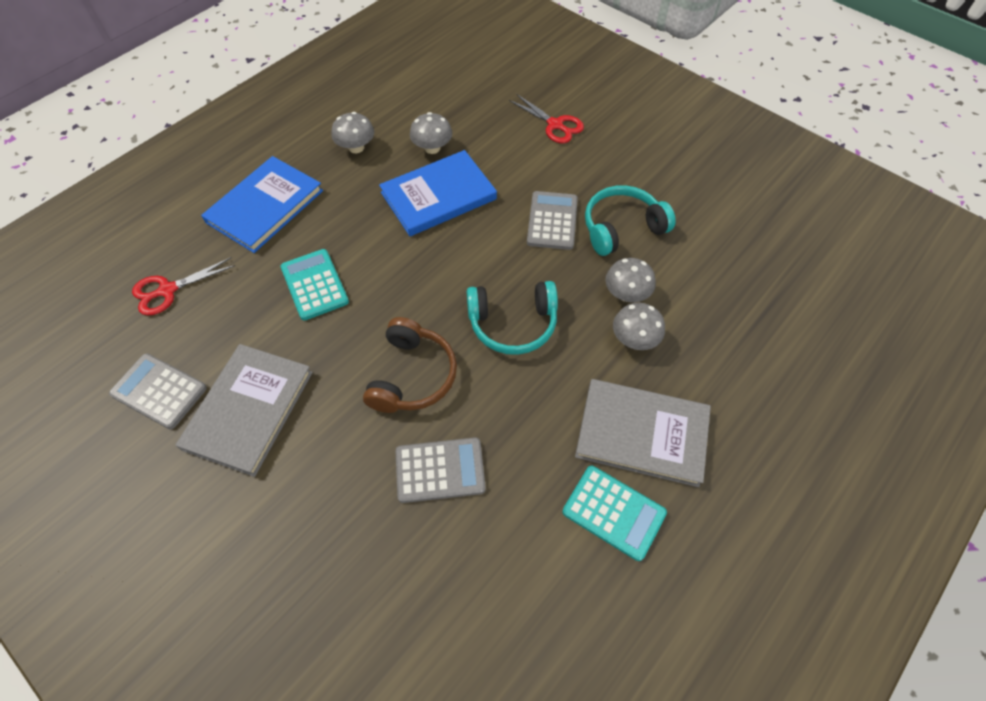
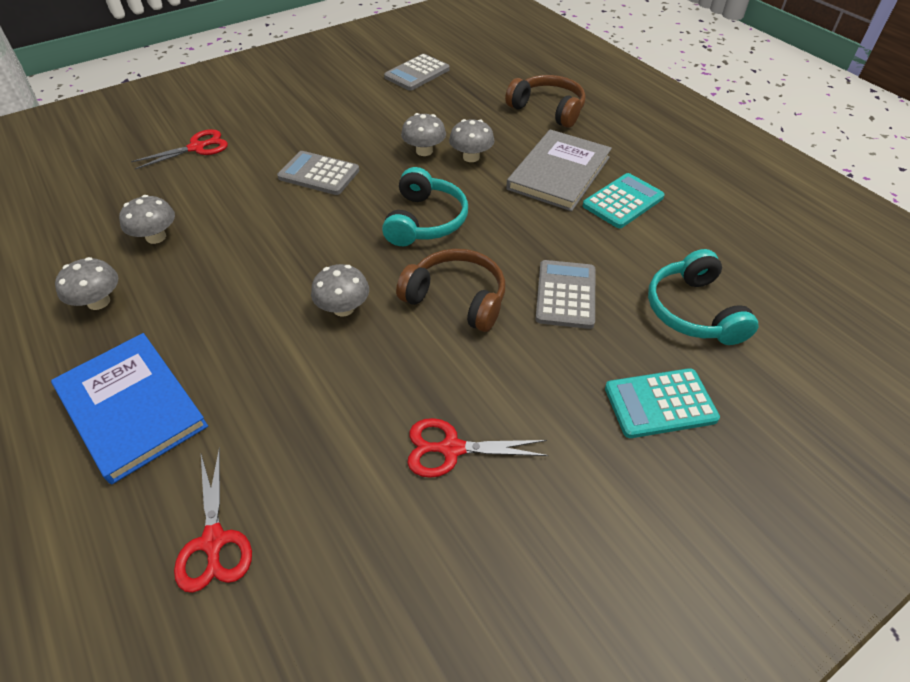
camera: 75 degrees left, 10 degrees down
grey calculator [109,353,207,429] -> grey calculator moved to [384,54,450,91]
grey book [176,344,313,477] -> red scissors [407,418,549,478]
turquoise calculator [281,249,349,320] -> turquoise calculator moved to [605,368,720,438]
blue book [379,150,497,236] -> none
turquoise headphones [585,185,676,256] -> turquoise headphones moved to [648,249,758,345]
none -> grey mushroom [311,264,369,317]
none -> brown headphones [505,75,586,128]

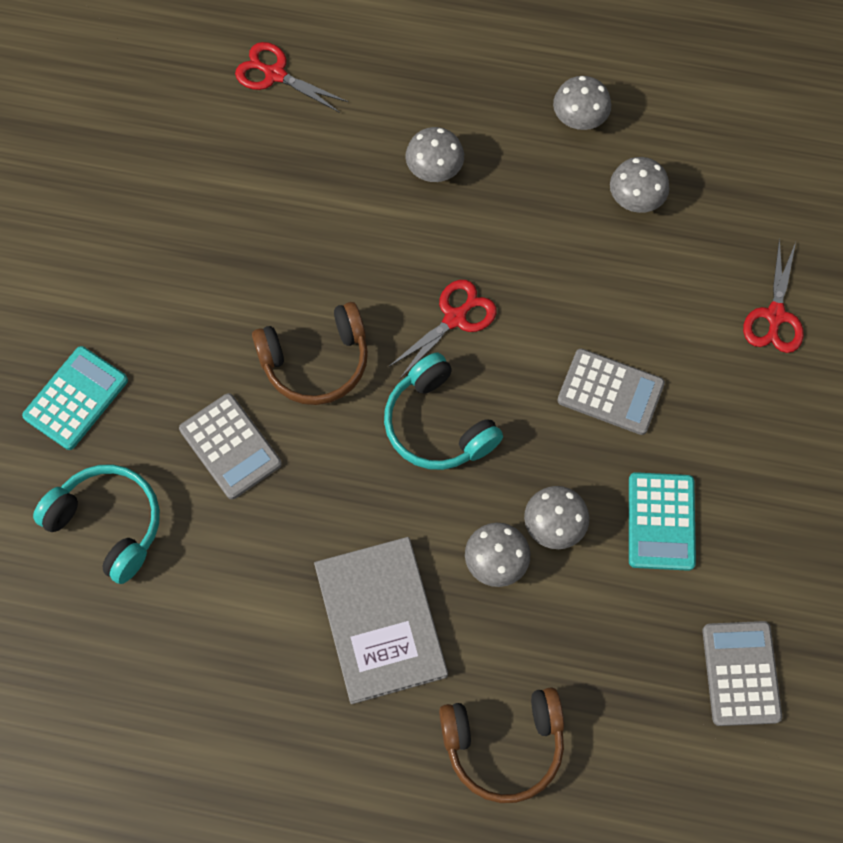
camera: 135 degrees right, 20 degrees up
blue book [51,333,208,485] -> none
grey calculator [277,151,359,195] -> grey calculator turned 45 degrees clockwise [557,349,665,435]
grey mushroom [311,264,369,317] -> grey mushroom moved to [406,127,464,182]
red scissors [407,418,549,478] -> red scissors moved to [388,280,497,378]
turquoise calculator [583,173,665,228] -> turquoise calculator moved to [629,472,696,571]

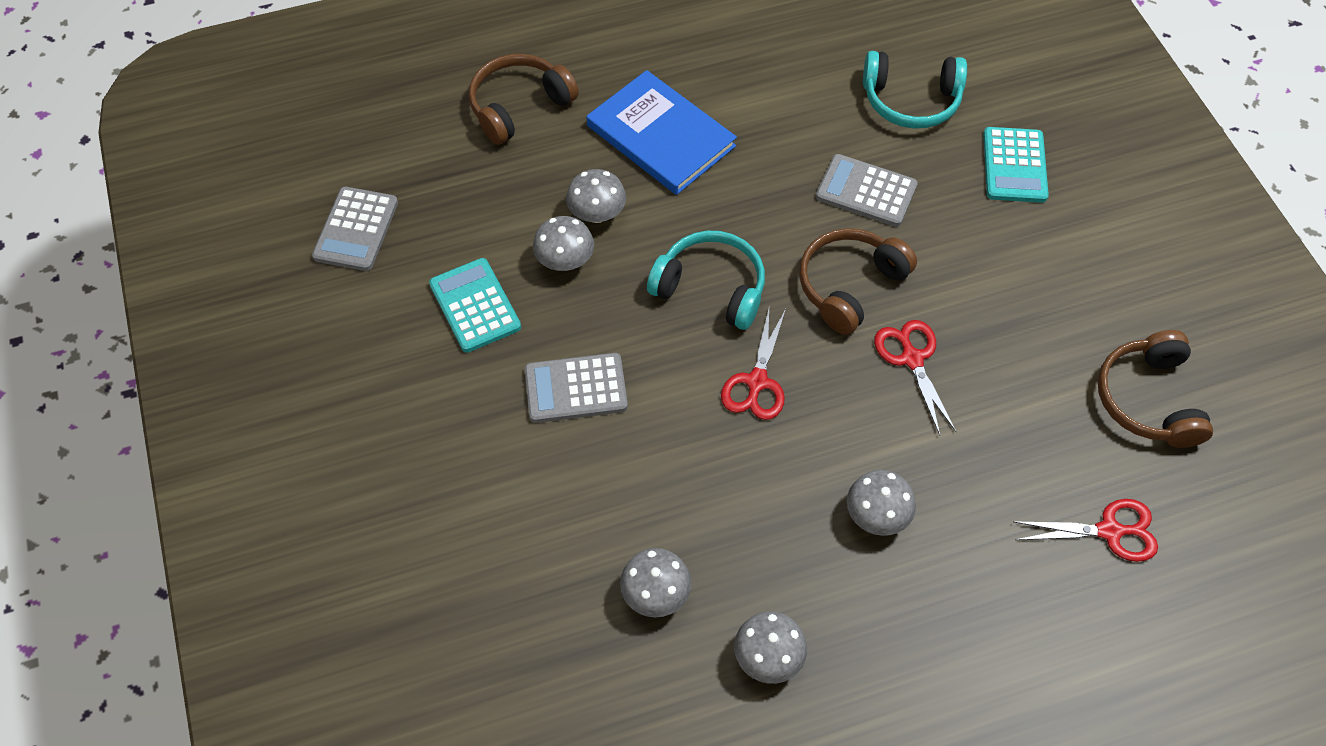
camera: 150 degrees right, 10 degrees down
grey book [314,537,448,704] -> blue book [586,70,737,195]
grey calculator [702,621,782,726] -> grey calculator turned 45 degrees clockwise [312,187,398,271]
red scissors [743,238,804,353] -> red scissors moved to [874,320,956,435]
none -> brown headphones [1098,330,1213,448]

